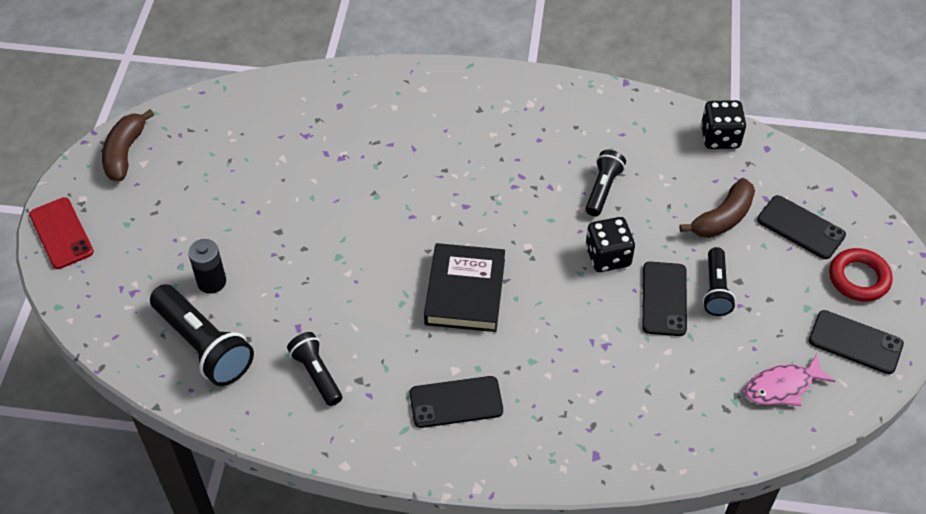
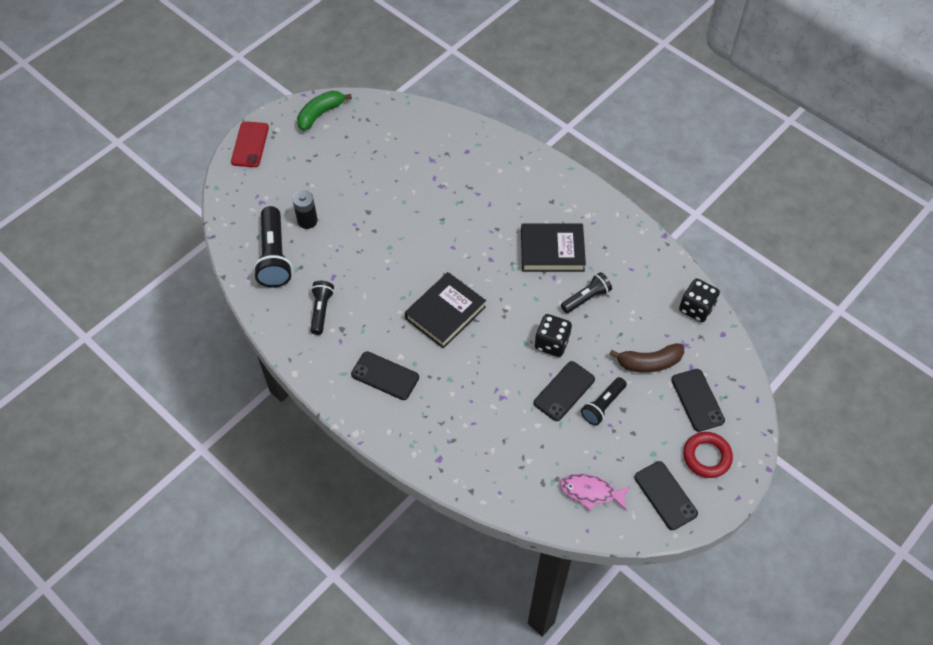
camera: 35 degrees right, 5 degrees up
brown banana [102,109,154,181] -> green banana [297,91,352,131]
none -> black book [521,224,586,272]

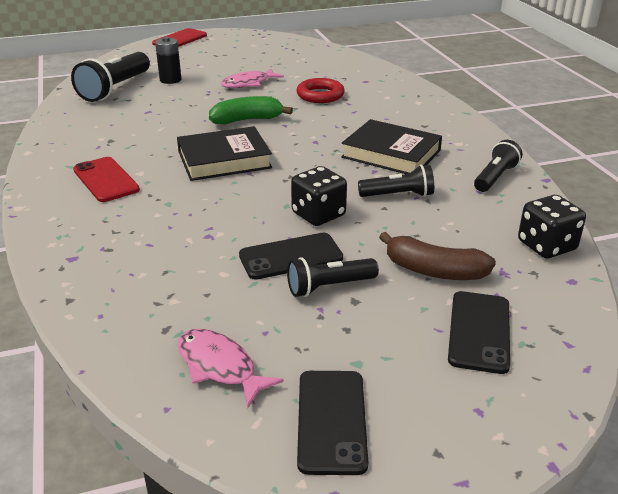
camera: 30 degrees right, 25 degrees down
green banana [297,91,352,131] -> green banana moved to [209,96,293,125]
black flashlight [310,281,334,335] -> black flashlight moved to [474,140,522,192]
black phone [351,351,419,400] -> red phone [73,157,140,202]
red ring [683,432,733,478] -> red ring moved to [296,78,345,103]
none -> pink fish [220,68,284,88]

